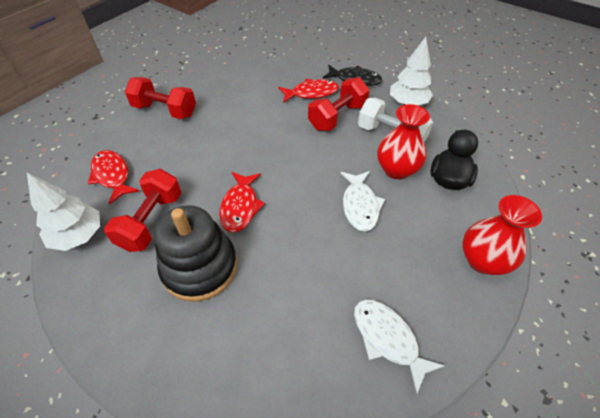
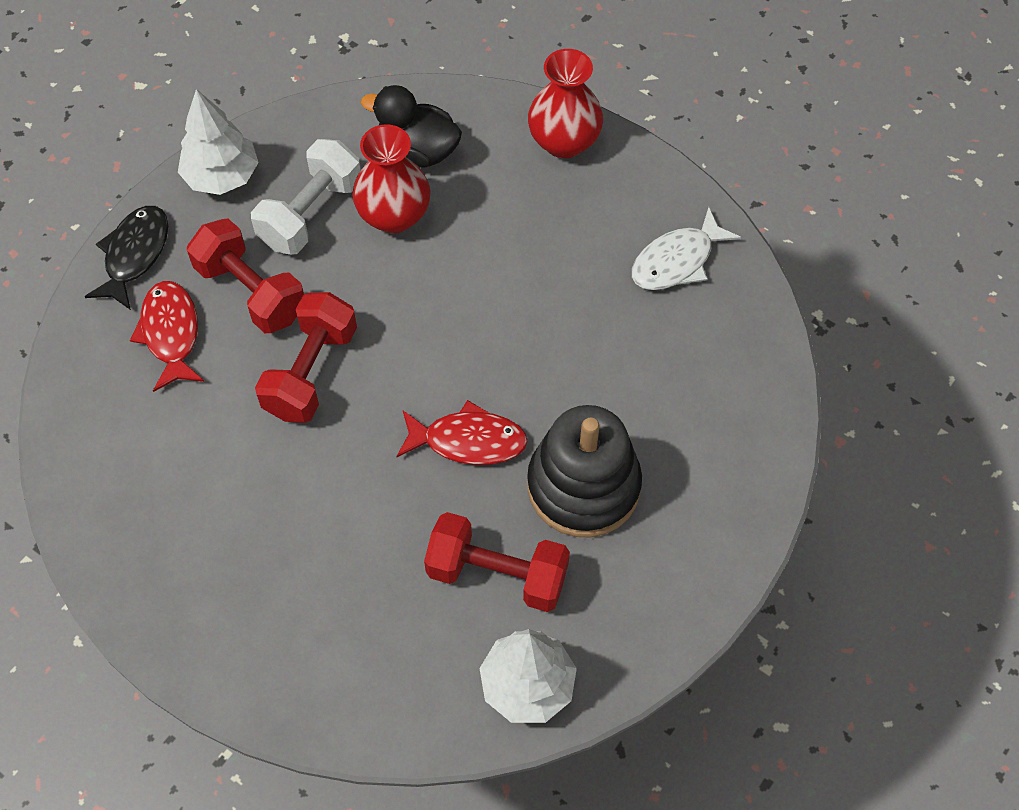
camera: 90 degrees left, 10 degrees up
red fish [87,150,139,205] -> none
red dumbbell [125,77,196,119] -> red dumbbell moved to [255,292,357,423]
white fish [341,171,385,231] -> none

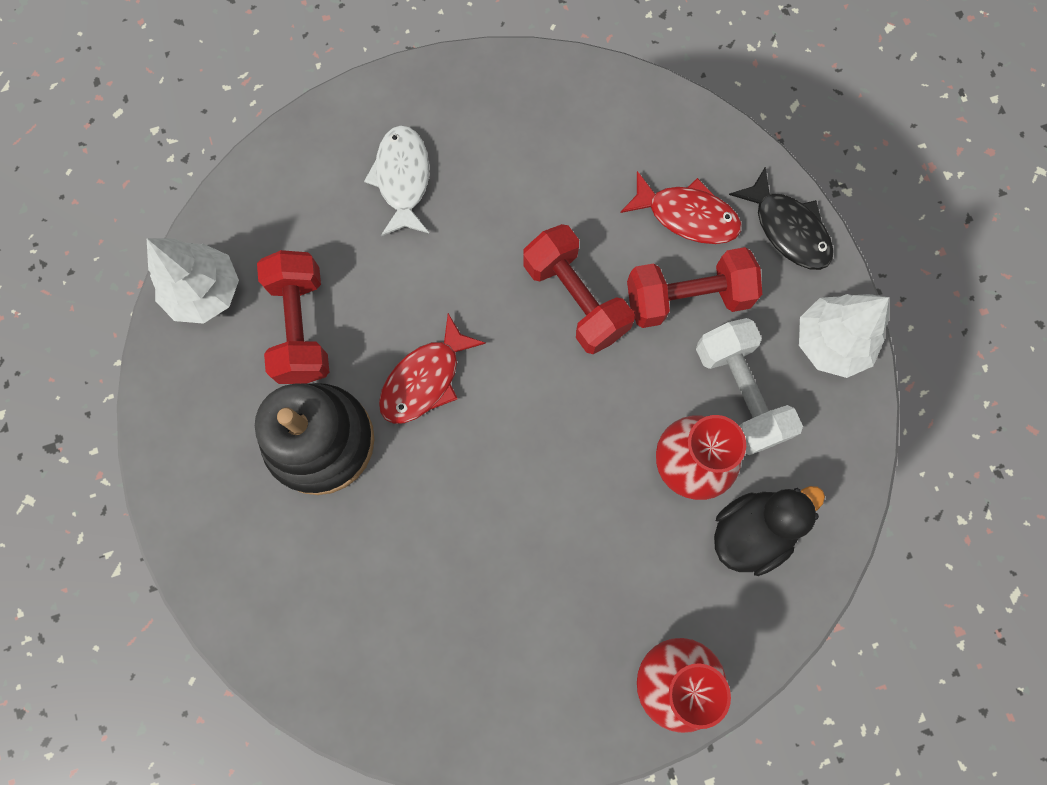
camera: 125 degrees right, 15 degrees up
red dumbbell [424,512,570,612] -> red dumbbell turned 60 degrees counterclockwise [257,250,329,384]
white fish [632,207,741,290] -> white fish moved to [364,125,429,236]

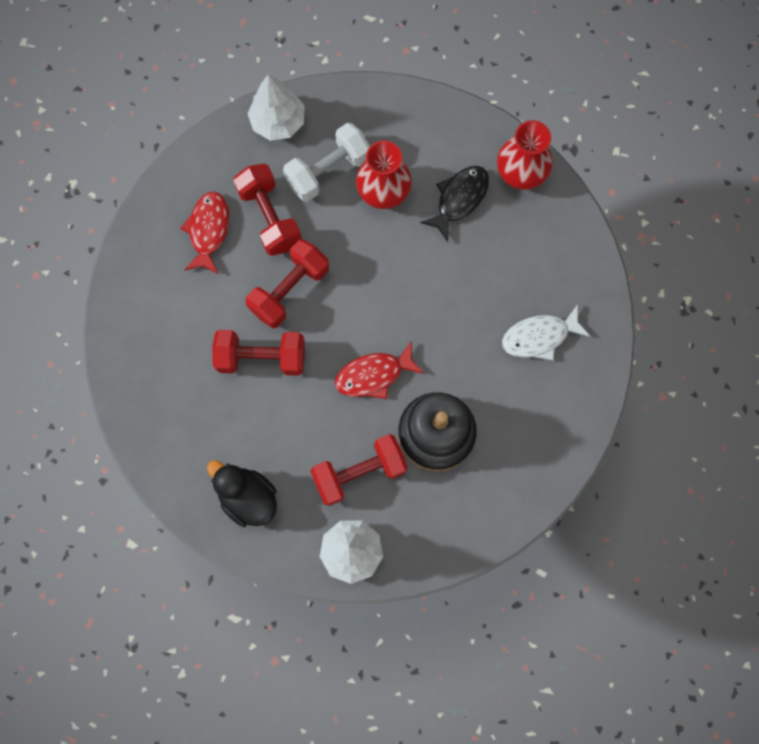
camera: 105 degrees left, 0 degrees up
white fish [364,125,429,236] -> white fish moved to [502,304,590,360]
red fish [379,313,486,424] -> red fish turned 135 degrees clockwise [335,341,424,399]
black duck [714,486,825,576] -> black duck moved to [207,460,277,527]
black fish [729,167,834,270] -> black fish moved to [420,166,489,242]
none -> red dumbbell [212,330,305,376]

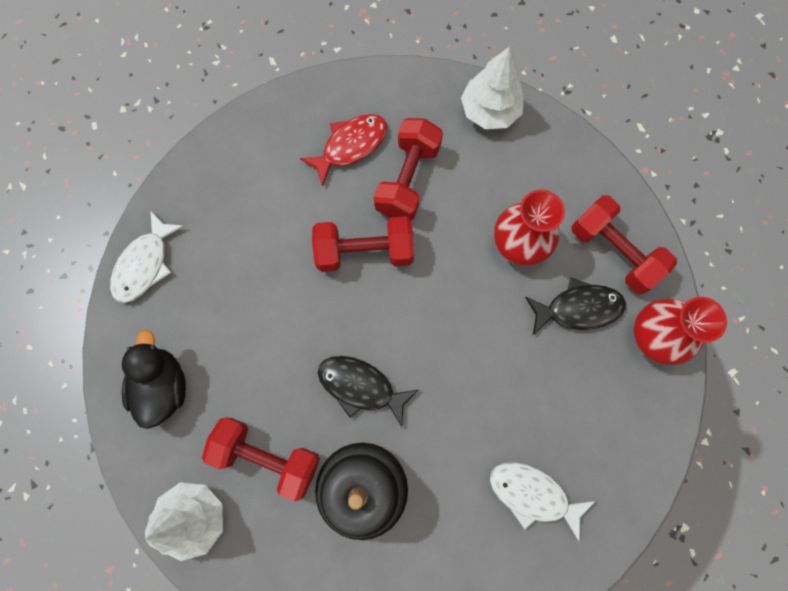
camera: 45 degrees right, 0 degrees up
red dumbbell [212,330,305,376] -> red dumbbell moved to [571,195,677,294]
white dumbbell [283,123,370,202] -> none
red fish [335,341,424,399] -> black fish [318,356,418,427]
none -> white fish [110,210,184,303]

